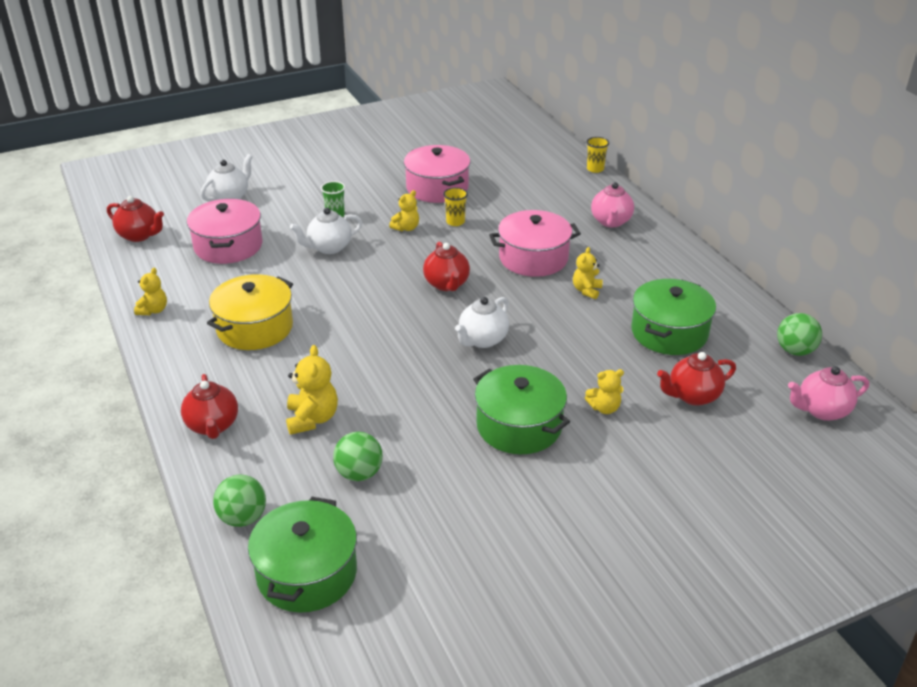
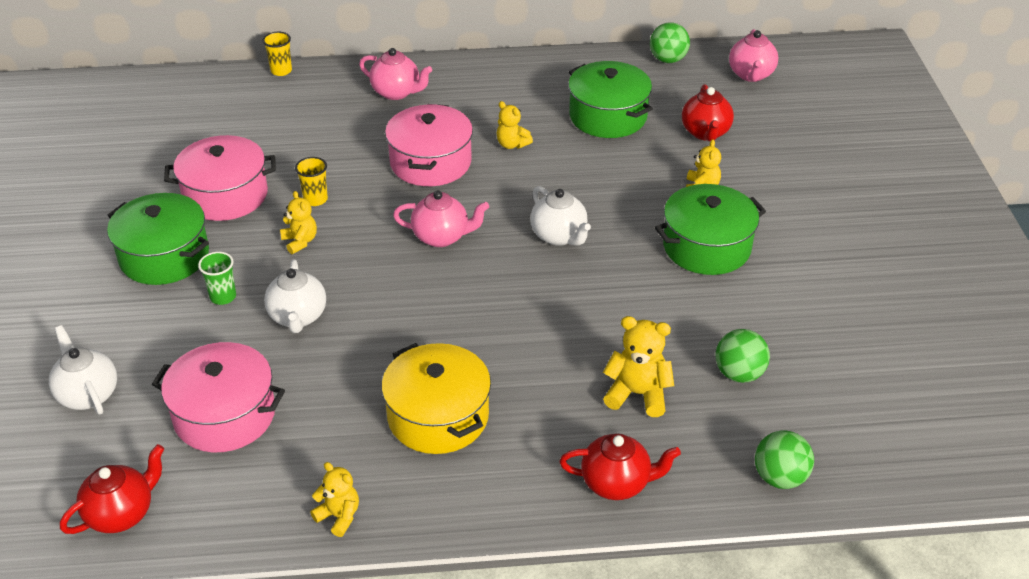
camera: 70 degrees left, 5 degrees up
green pot [248,497,357,612] -> green pot moved to [107,193,209,285]
red teapot [423,242,470,291] -> pink teapot [393,190,489,247]

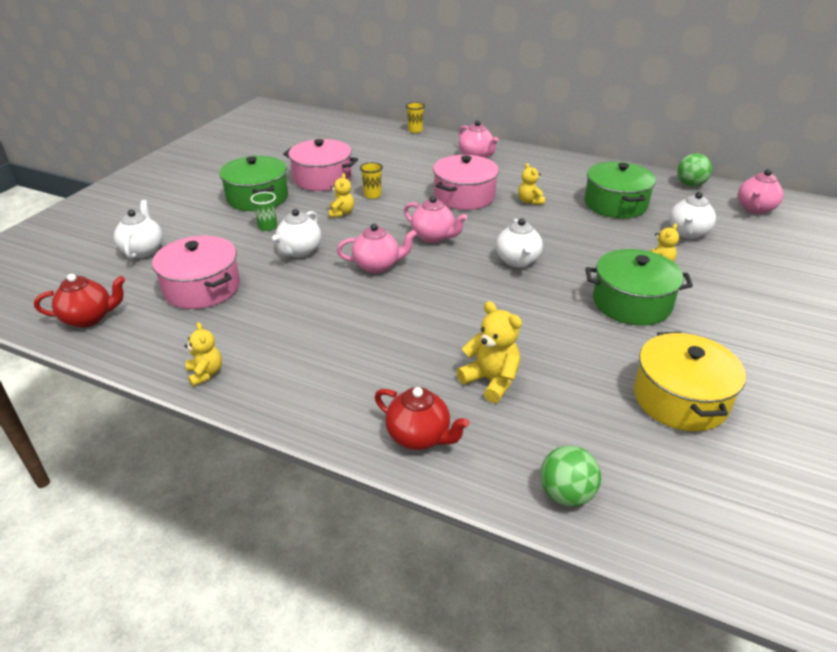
camera: 30 degrees right, 5 degrees down
yellow pot [381,343,491,454] -> yellow pot moved to [634,332,746,431]
red teapot [682,84,734,141] -> white teapot [669,192,716,239]
green ball [715,329,770,383] -> none
none -> pink teapot [337,224,417,273]

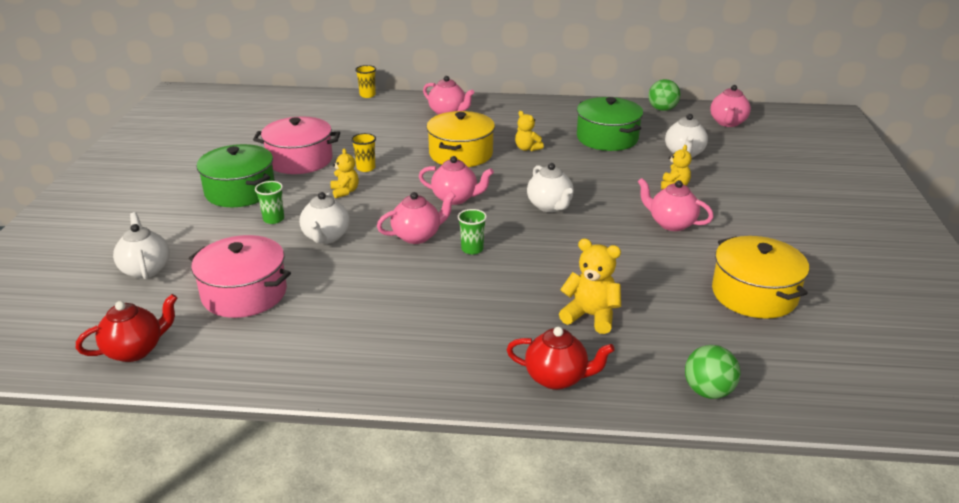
camera: 20 degrees left, 5 degrees down
yellow teddy bear [185,322,222,386] -> none
pink pot [433,155,499,210] -> yellow pot [426,111,495,167]
green pot [586,249,693,326] -> pink teapot [638,178,714,231]
none -> green cup [458,209,487,254]

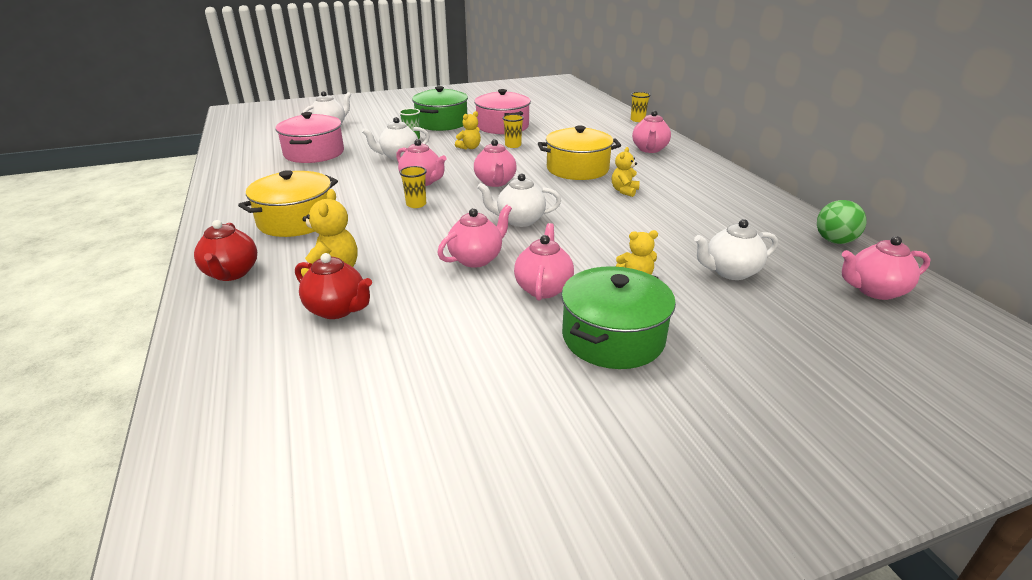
camera: 65 degrees right, 0 degrees up
red teapot [76,294,177,362] -> red teapot moved to [295,253,372,319]
green cup [458,209,487,254] -> yellow cup [399,166,427,208]
white teapot [527,163,574,212] -> white teapot turned 45 degrees clockwise [477,173,561,227]
green pot [577,97,643,151] -> green pot moved to [561,266,676,369]
green ball [685,345,740,399] -> none
yellow pot [712,236,809,319] -> yellow pot moved to [238,170,338,237]
none -> pink teapot [438,205,512,268]

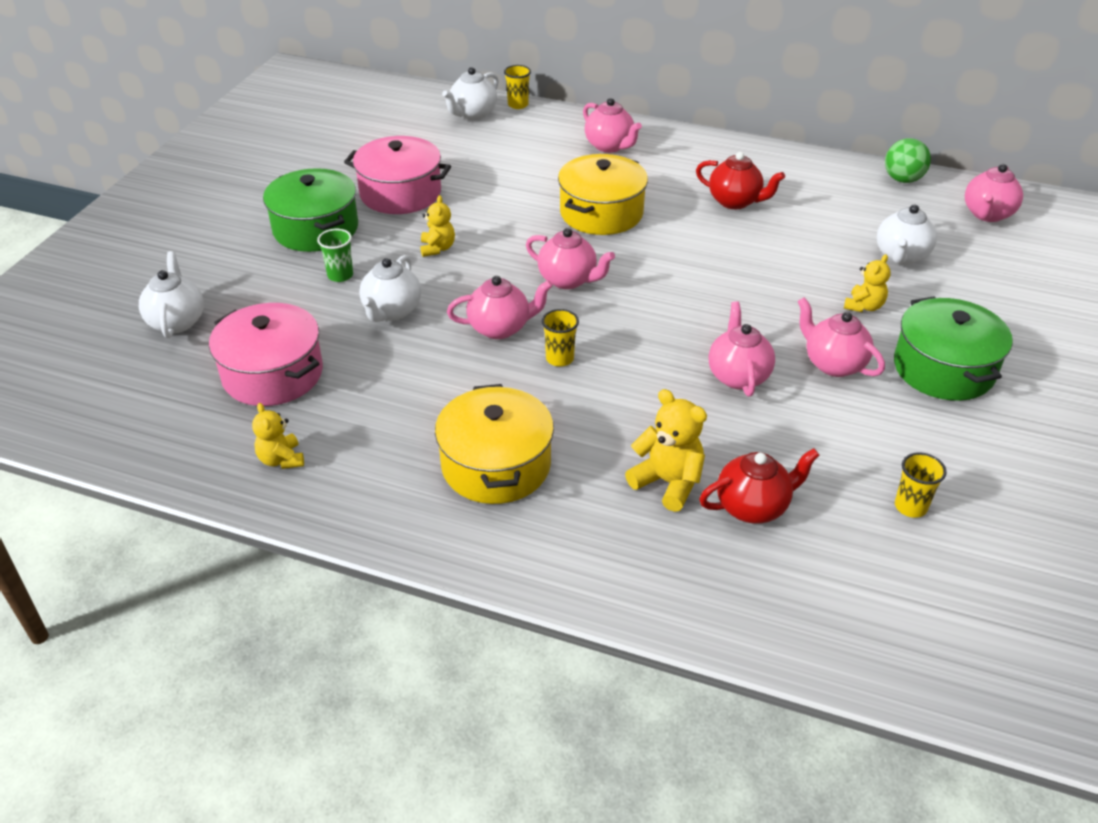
camera: 50 degrees left, 10 degrees up
red teapot [194,220,257,281] -> red teapot moved to [696,152,785,209]
white teapot [477,173,561,227] -> white teapot moved to [442,67,499,120]
yellow cup [502,114,524,148] -> yellow cup moved to [895,452,947,518]
yellow teddy bear [612,147,640,197] -> yellow teddy bear moved to [252,403,304,469]

